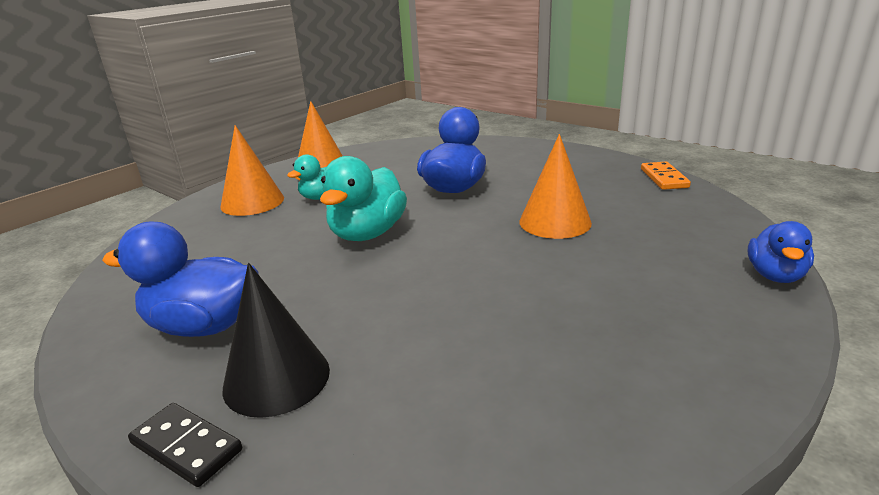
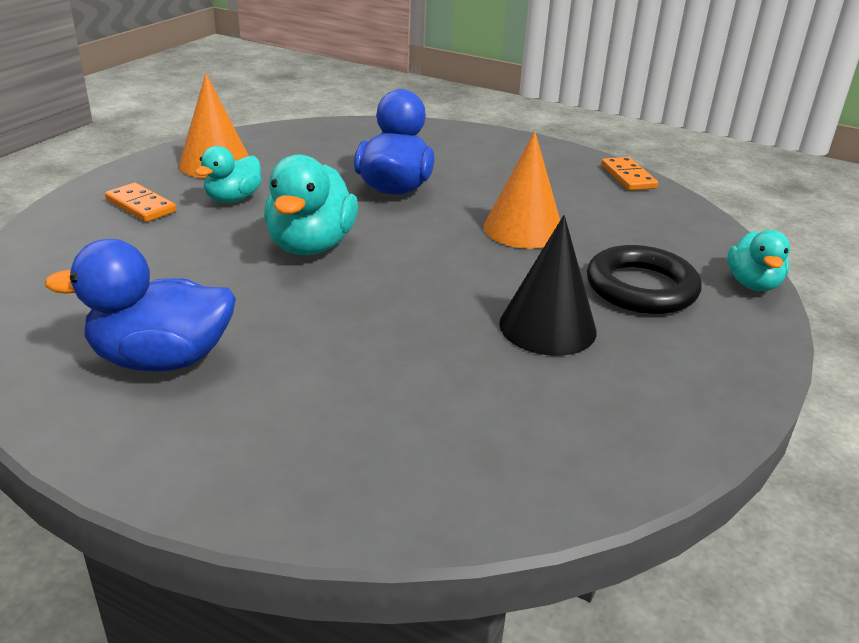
camera: 15 degrees left, 5 degrees up
black domino [128,403,242,487] -> none
orange cone [221,125,284,216] -> orange domino [105,183,177,222]
black cone [222,263,330,418] -> black cone moved to [499,215,597,356]
blue duck [748,221,814,283] -> turquoise duck [727,230,790,291]
none -> black ring [587,245,702,314]

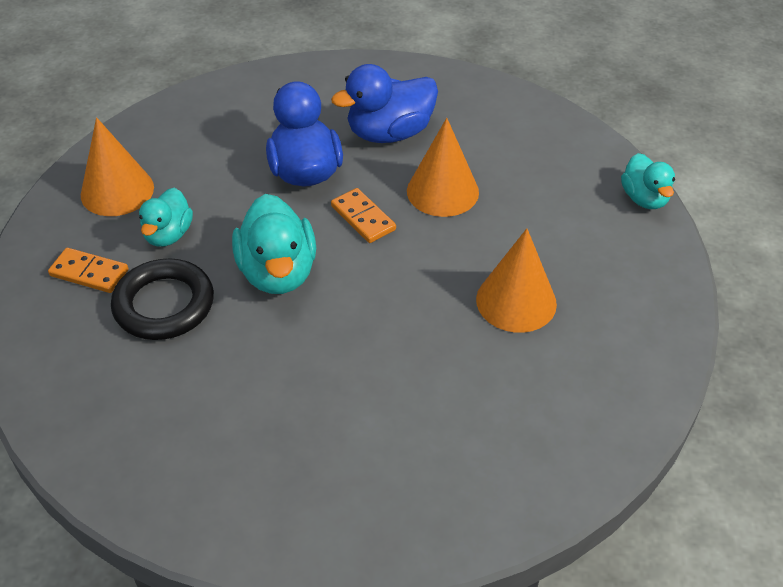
camera: 20 degrees left, 15 degrees up
blue duck [45,239,236,371] -> blue duck moved to [331,64,438,143]
black cone [499,215,597,356] -> orange cone [476,228,557,333]
black ring [587,245,702,314] -> black ring moved to [111,258,214,340]
orange domino [601,157,658,191] -> orange domino moved to [331,188,396,243]

